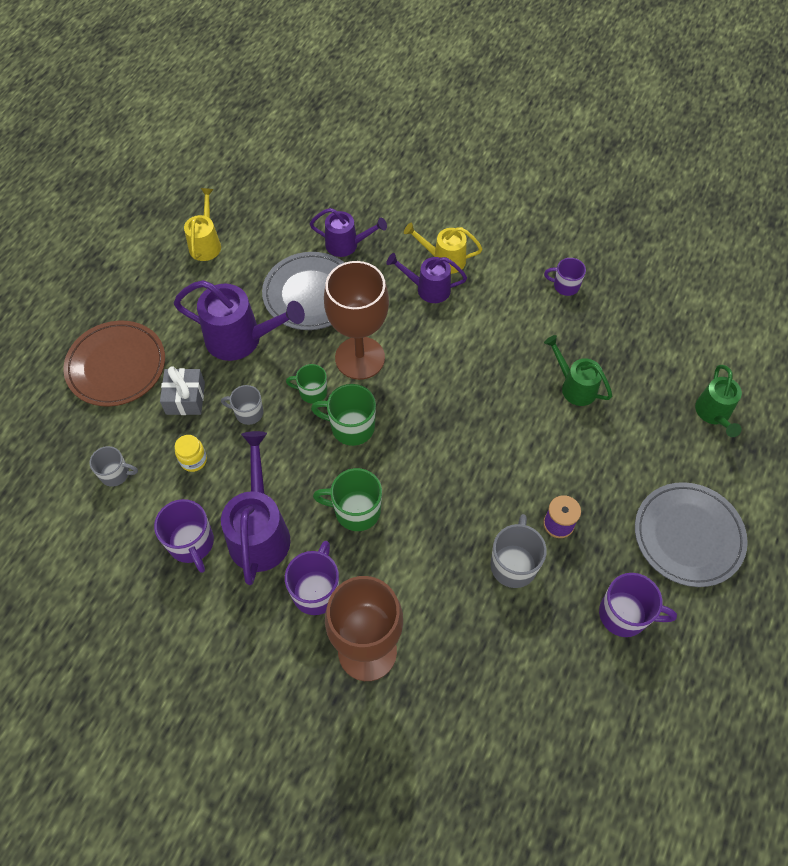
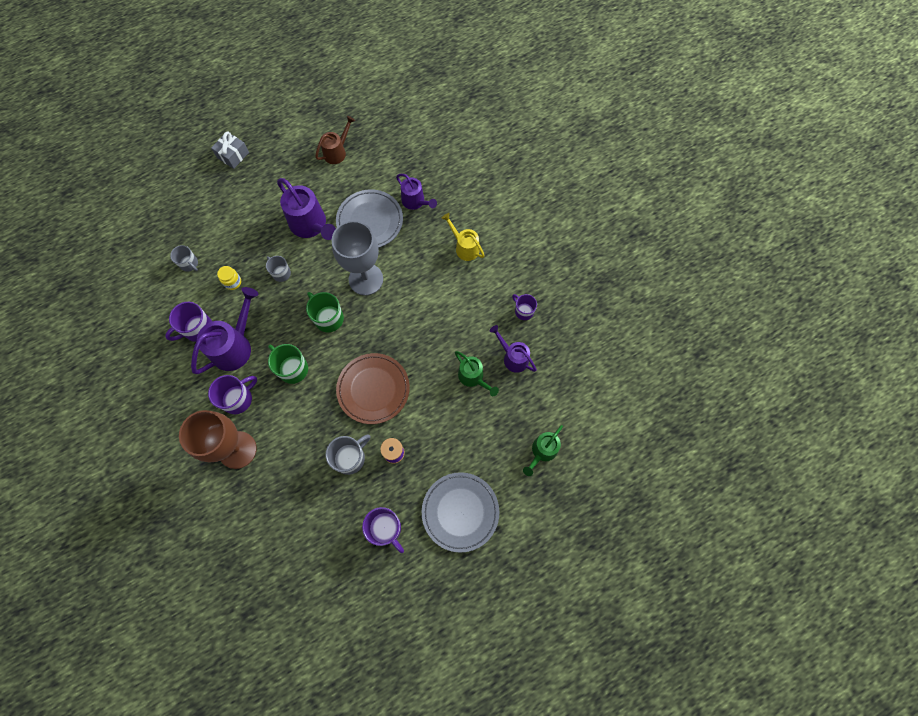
camera: 35 degrees right, 10 degrees up
brown plate [63,321,165,406] -> brown plate moved to [336,353,410,424]
purple mug [154,499,214,573] -> purple mug turned 45 degrees clockwise [165,302,212,342]
grey gift [160,366,205,415] -> grey gift moved to [211,132,249,169]
yellow watering can [184,188,221,261] -> brown watering can [315,116,355,164]
green mug [286,364,327,403] -> none
brown goblet [324,261,389,380] -> grey goblet [332,221,383,296]
purple watering can [387,253,467,303] -> purple watering can moved to [489,325,537,373]
green watering can [544,335,612,406] -> green watering can turned 150 degrees clockwise [455,351,499,396]

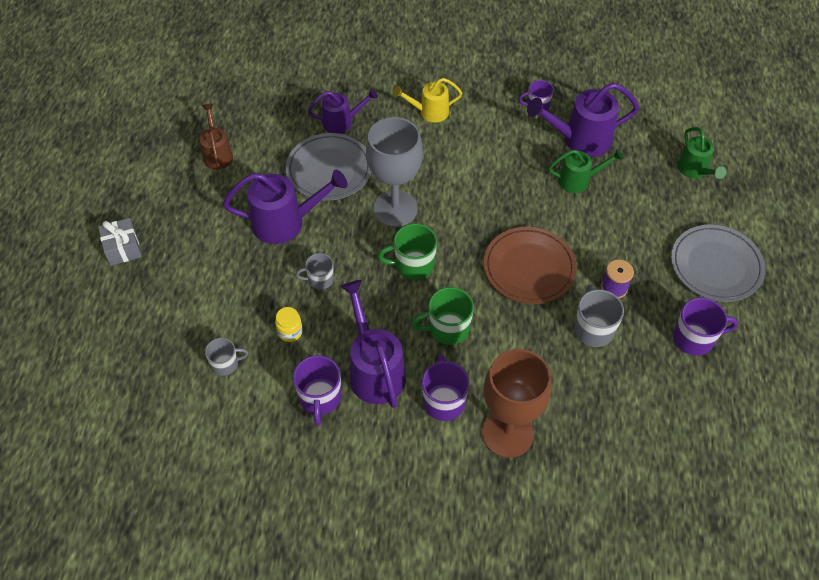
camera: 55 degrees left, 15 degrees down
purple watering can [489,325,537,373] -> purple watering can [527,83,639,157], size x1.62

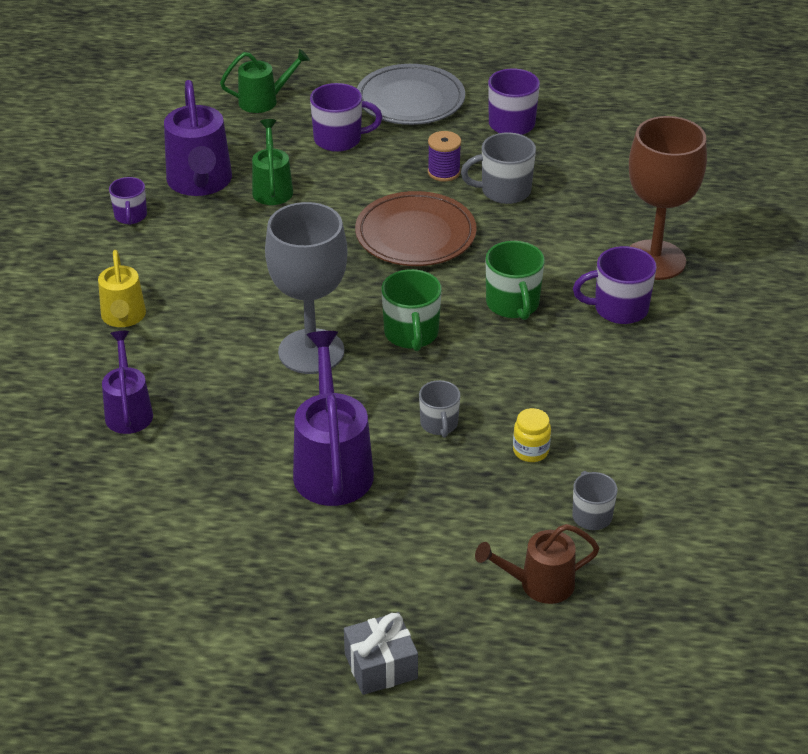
camera: 90 degrees left, 15 degrees down
brown watering can [200,103,233,170] -> brown watering can moved to [475,524,600,604]
grey plate [286,133,371,201] -> none
purple mug [293,355,341,426] -> purple mug moved to [310,83,382,152]
purple watering can [340,280,406,408] -> none

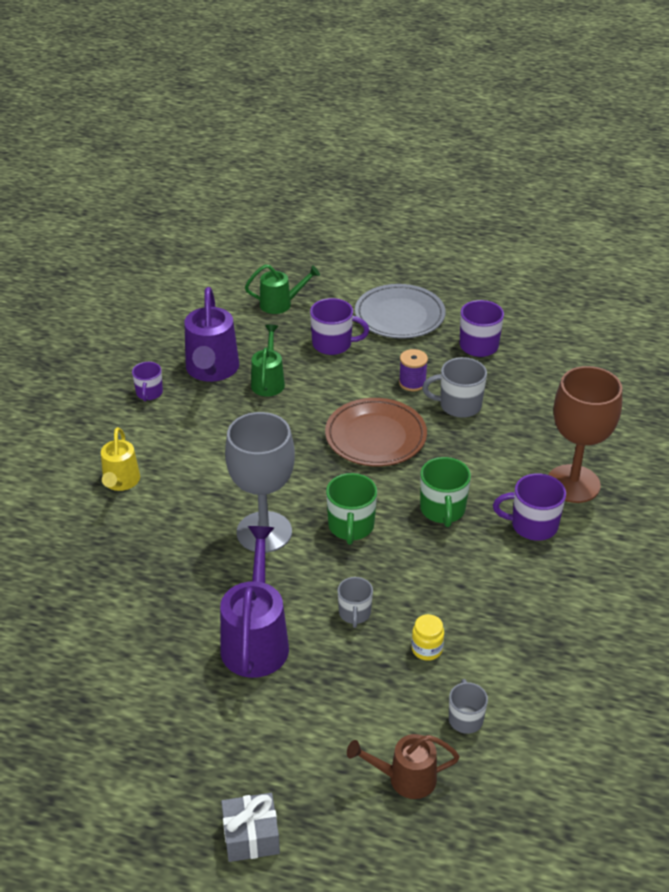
camera: 10 degrees right, 0 degrees up
purple watering can [102,331,153,434] -> none

